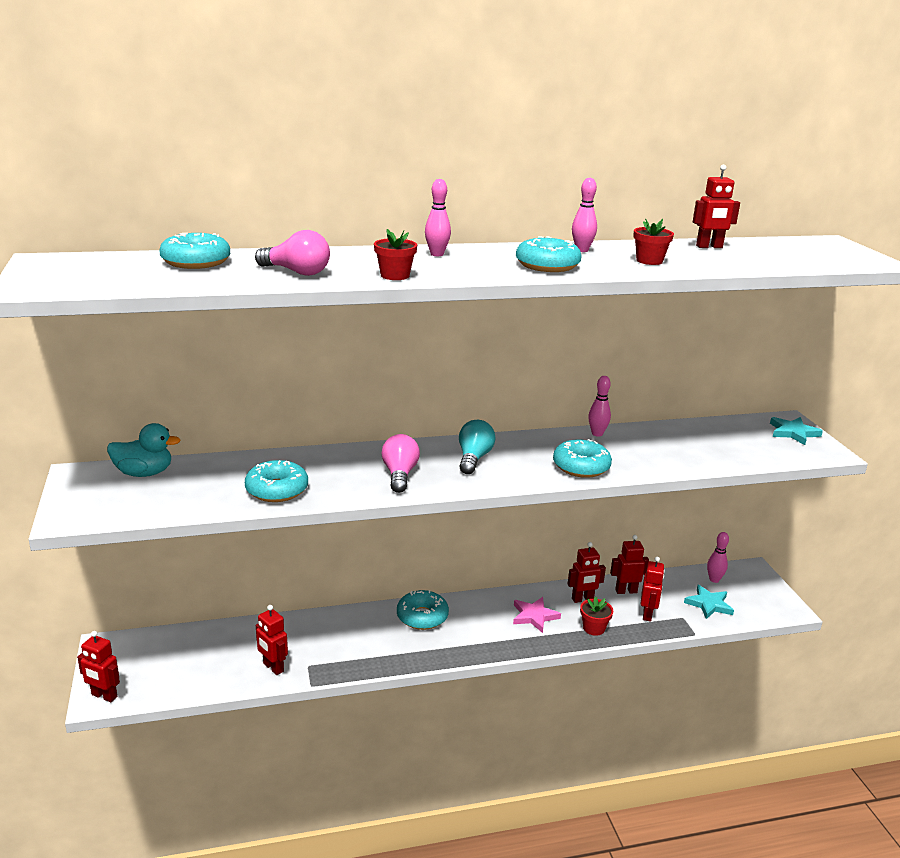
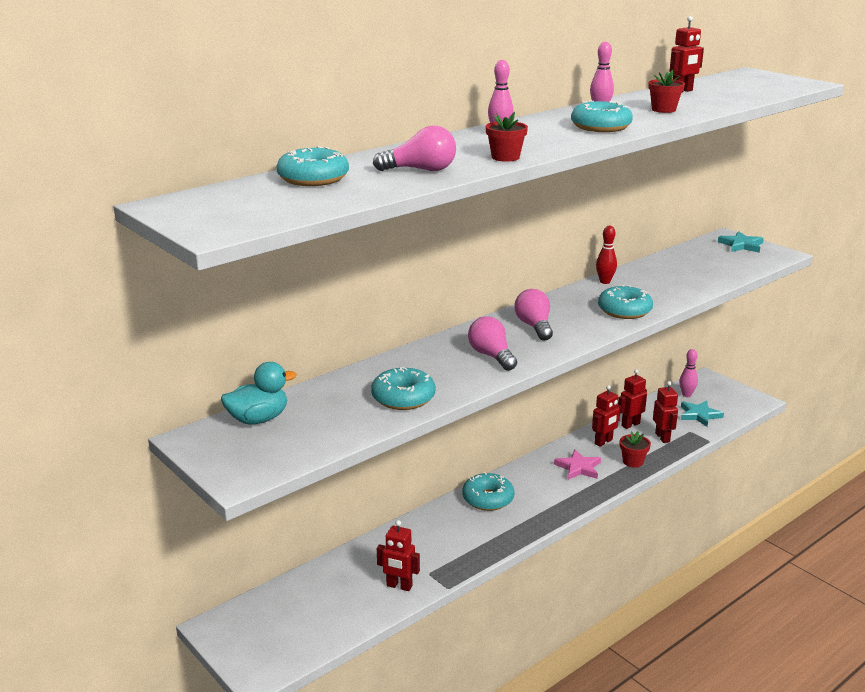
camera: 25 degrees left, 0 degrees up
red robot [77,631,120,702] -> none
turquoise light bulb [459,420,496,474] -> pink light bulb [514,289,553,341]
pink bowling pin [588,376,611,437] -> red bowling pin [596,226,617,284]

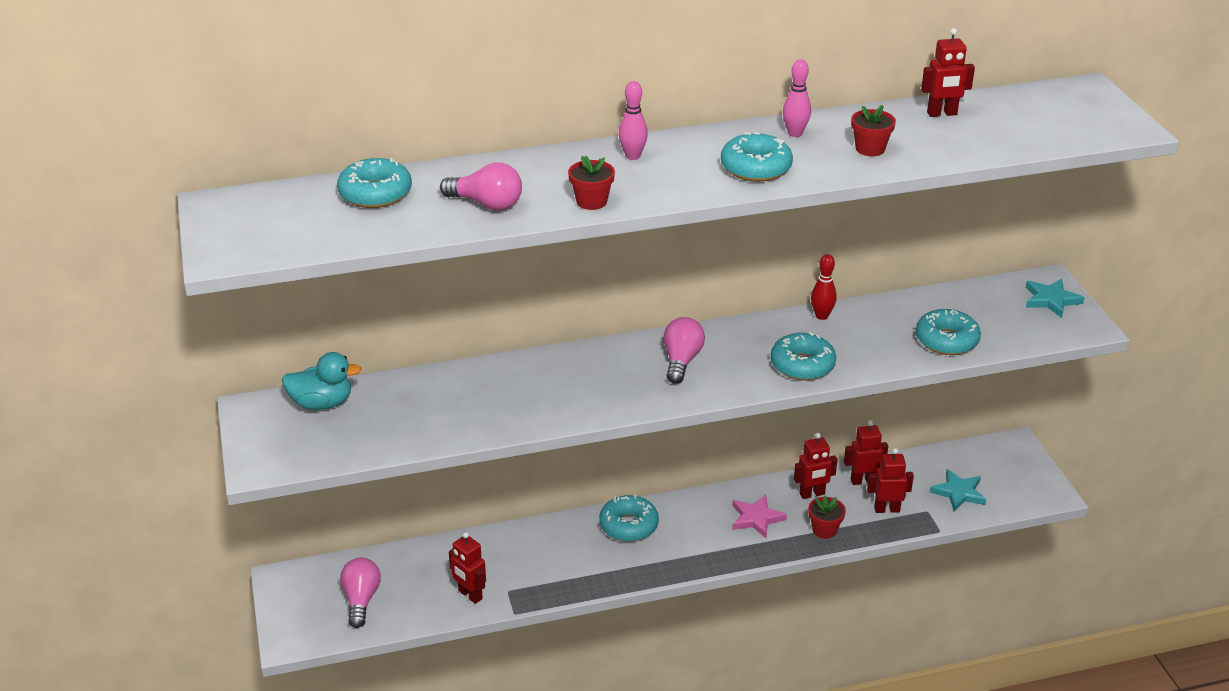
camera: 25 degrees right, 10 degrees up
turquoise donut [371,367,436,410] -> turquoise donut moved to [916,309,981,355]
pink light bulb [468,316,517,371] -> pink light bulb moved to [340,558,381,628]
red robot [653,381,678,443] -> red robot turned 105 degrees counterclockwise [867,448,914,513]
pink bowling pin [679,349,698,397] -> none

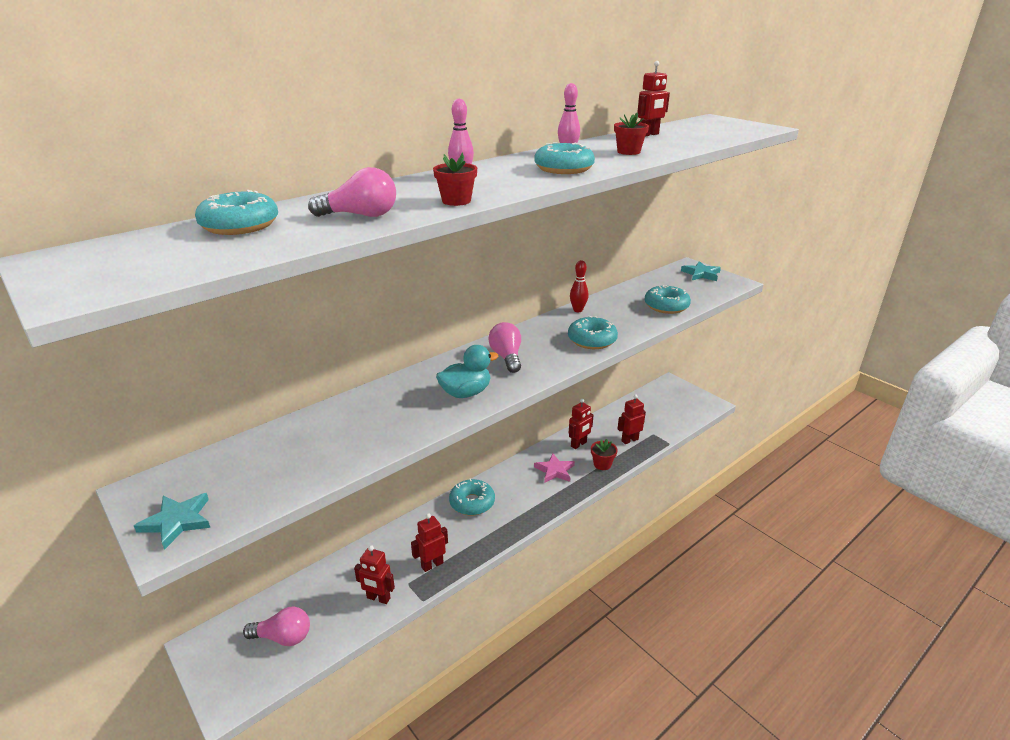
camera: 25 degrees left, 5 degrees down
turquoise duck [282,352,361,410] -> turquoise duck moved to [436,345,499,398]
pink light bulb [340,558,381,628] -> pink light bulb turned 120 degrees clockwise [243,607,310,646]
red robot [844,420,888,485] -> red robot moved to [411,514,448,572]
turquoise star [930,469,986,511] -> turquoise star moved to [134,493,210,550]

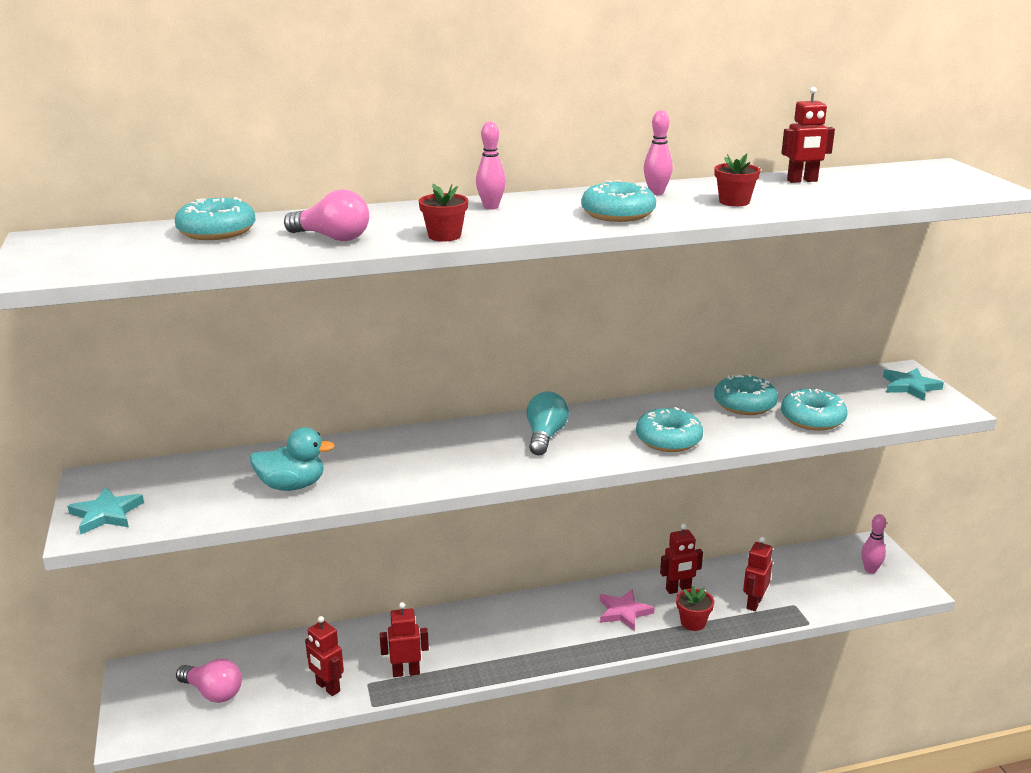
camera: 25 degrees right, 5 degrees down
turquoise duck [436,345,499,398] -> turquoise duck moved to [250,427,335,491]
turquoise donut [449,479,495,516] -> turquoise donut moved to [714,374,778,415]
pink light bulb [488,322,521,373] -> turquoise light bulb [527,392,569,455]
red bowling pin [570,260,588,312] -> none
red robot [618,395,646,444] -> red robot turned 60 degrees counterclockwise [743,537,773,611]
none -> pink bowling pin [861,514,886,574]

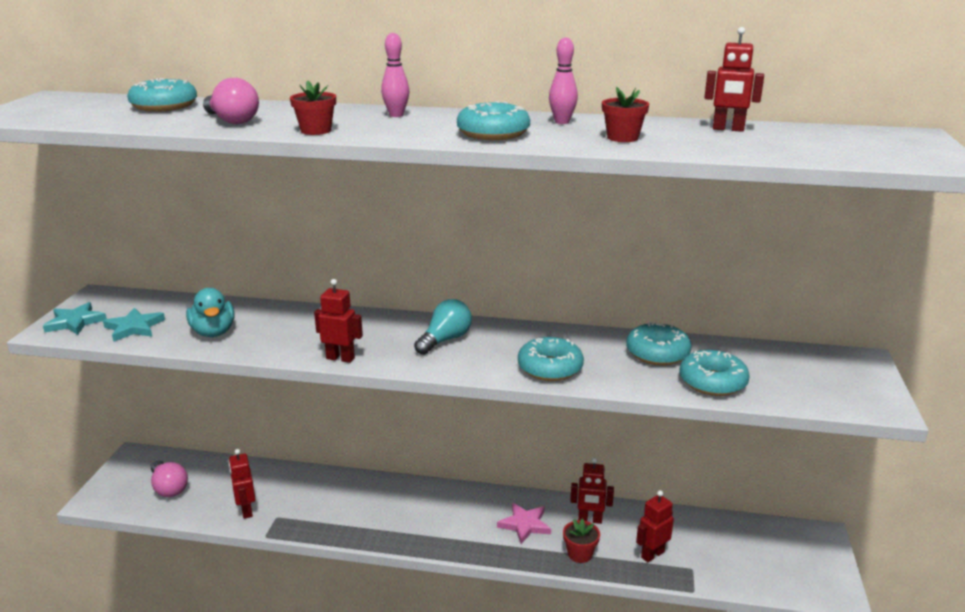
camera: 25 degrees right, 0 degrees up
turquoise duck [250,427,335,491] -> turquoise duck turned 45 degrees clockwise [186,288,235,337]
red robot [379,602,429,677] -> red robot moved to [314,279,363,363]
pink bowling pin [861,514,886,574] -> none
turquoise star [883,368,944,401] -> turquoise star moved to [103,308,165,342]

